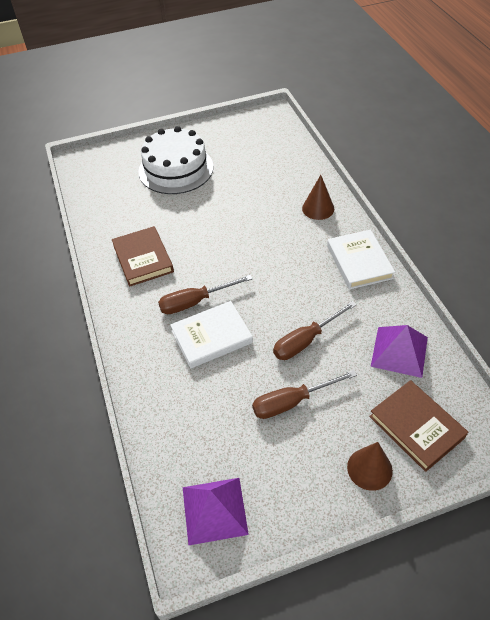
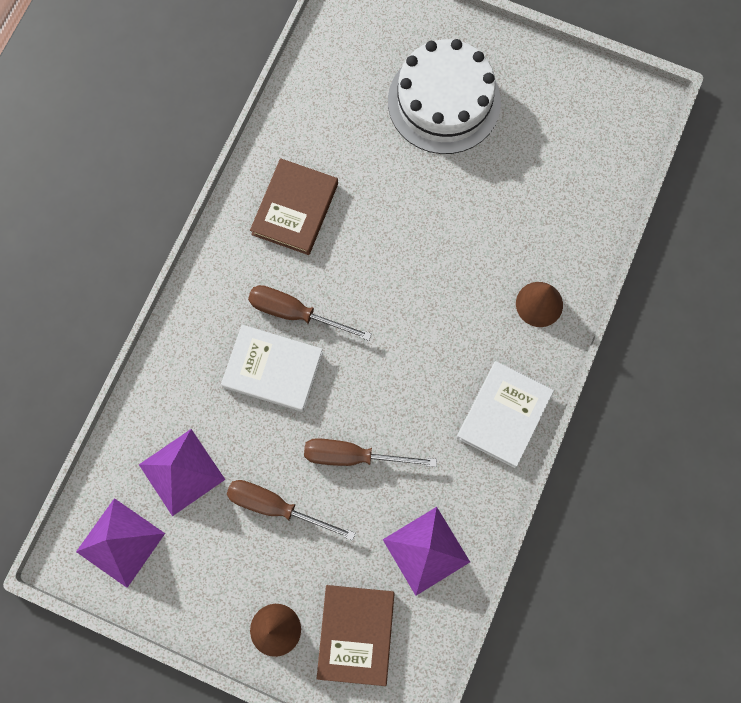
camera: 40 degrees right, 25 degrees up
none -> purple pyramid [139,429,225,516]

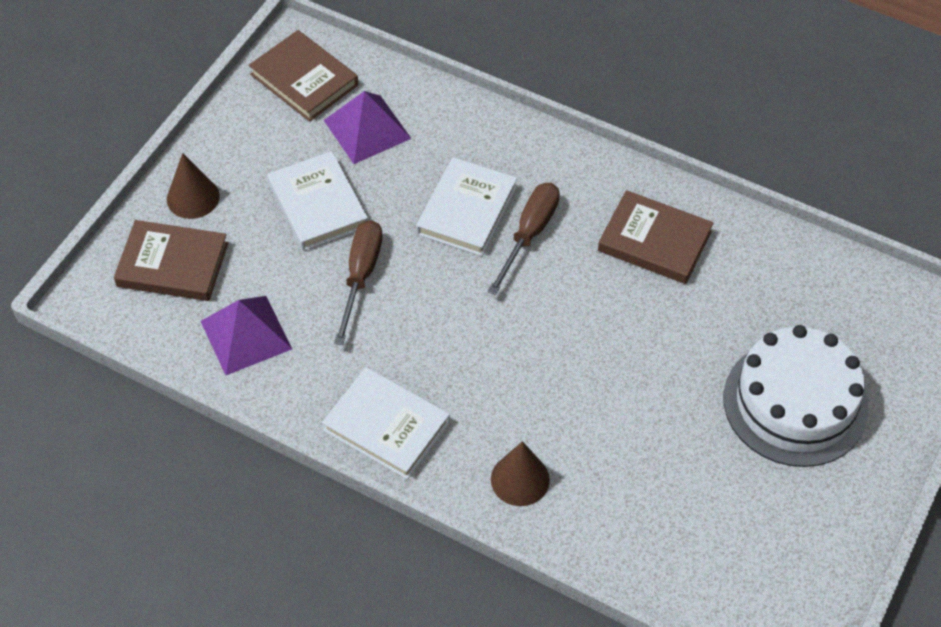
camera: 95 degrees right, 20 degrees down
purple pyramid [76,498,165,588] -> brown book [249,30,358,122]
brown screwdriver [227,480,355,541] -> white book [267,151,368,251]

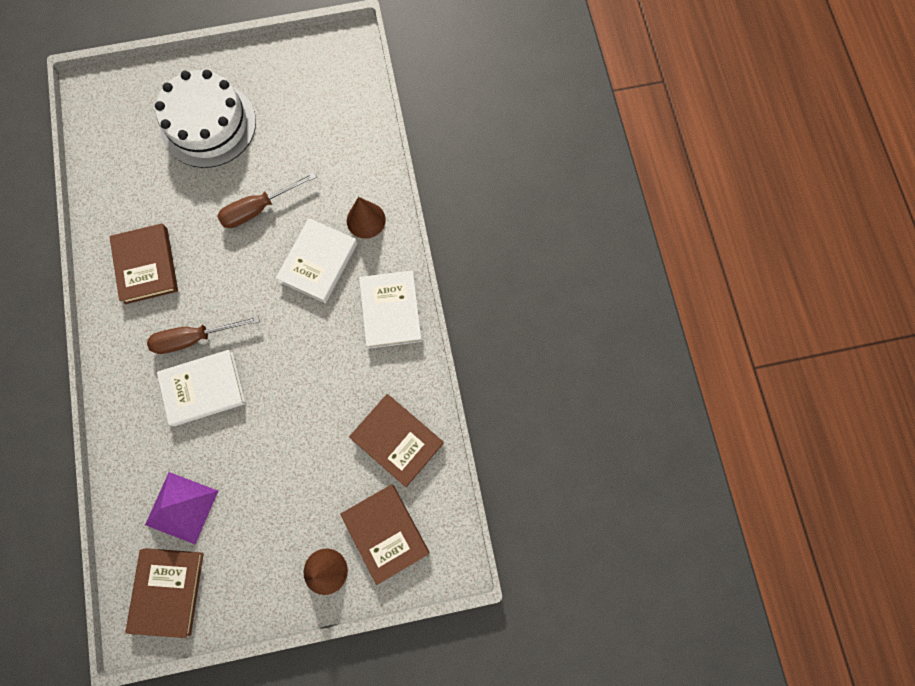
camera: 130 degrees left, 20 degrees up
purple pyramid [201,296,292,375] -> brown book [349,394,444,487]
white book [267,151,368,251] -> white book moved to [276,218,357,303]
brown screwdriver [334,220,383,345] -> brown screwdriver moved to [217,172,317,228]

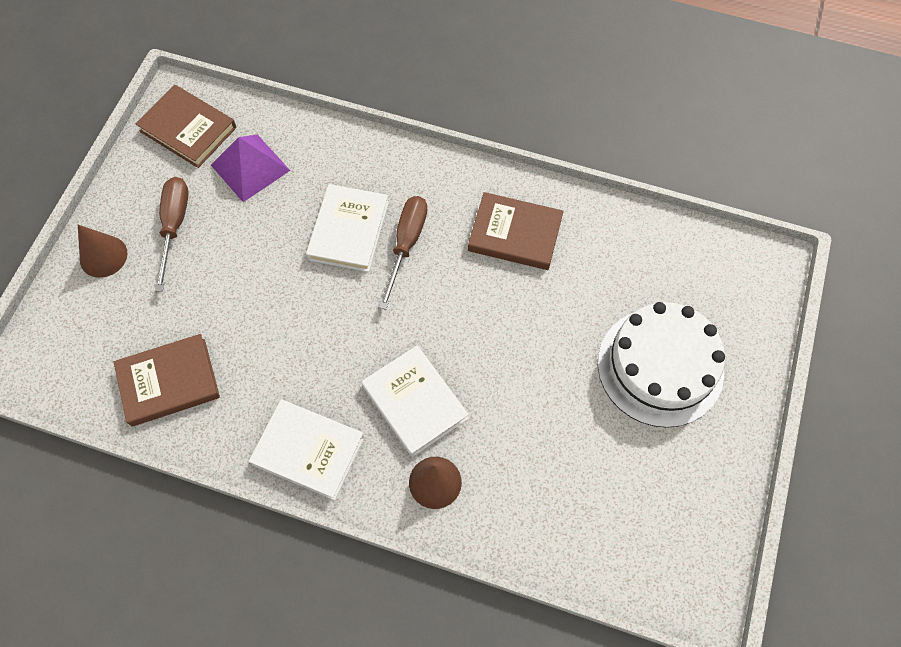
camera: 120 degrees right, 10 degrees down
brown screwdriver [217,172,317,228] -> brown screwdriver moved to [155,177,189,291]
brown book [340,484,430,585] -> none

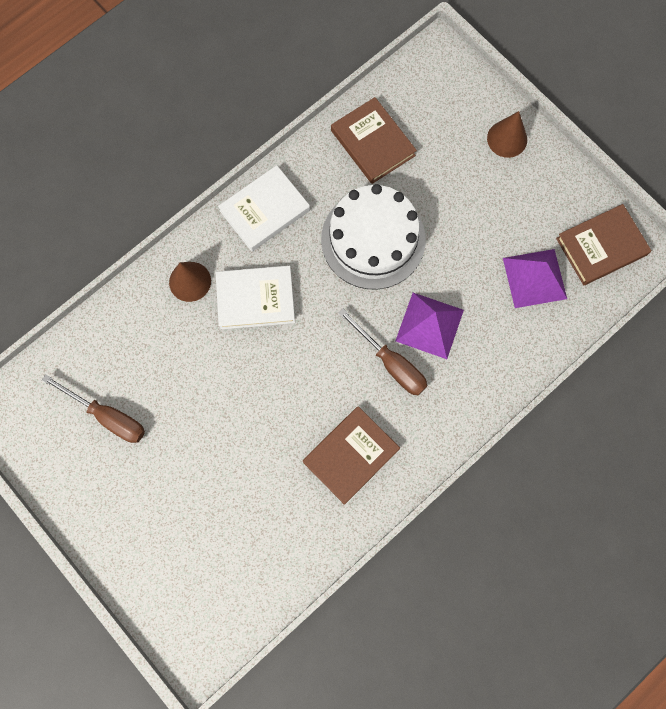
camera: 120 degrees right, 10 degrees up
brown book [114,334,220,427] -> brown book turned 45 degrees counterclockwise [331,97,417,184]
brown screwdriver [155,177,189,291] -> brown screwdriver moved to [42,374,145,443]
white book [306,184,389,272] -> purple pyramid [396,293,464,359]
white cake [598,302,725,428] -> white cake moved to [321,184,425,290]

